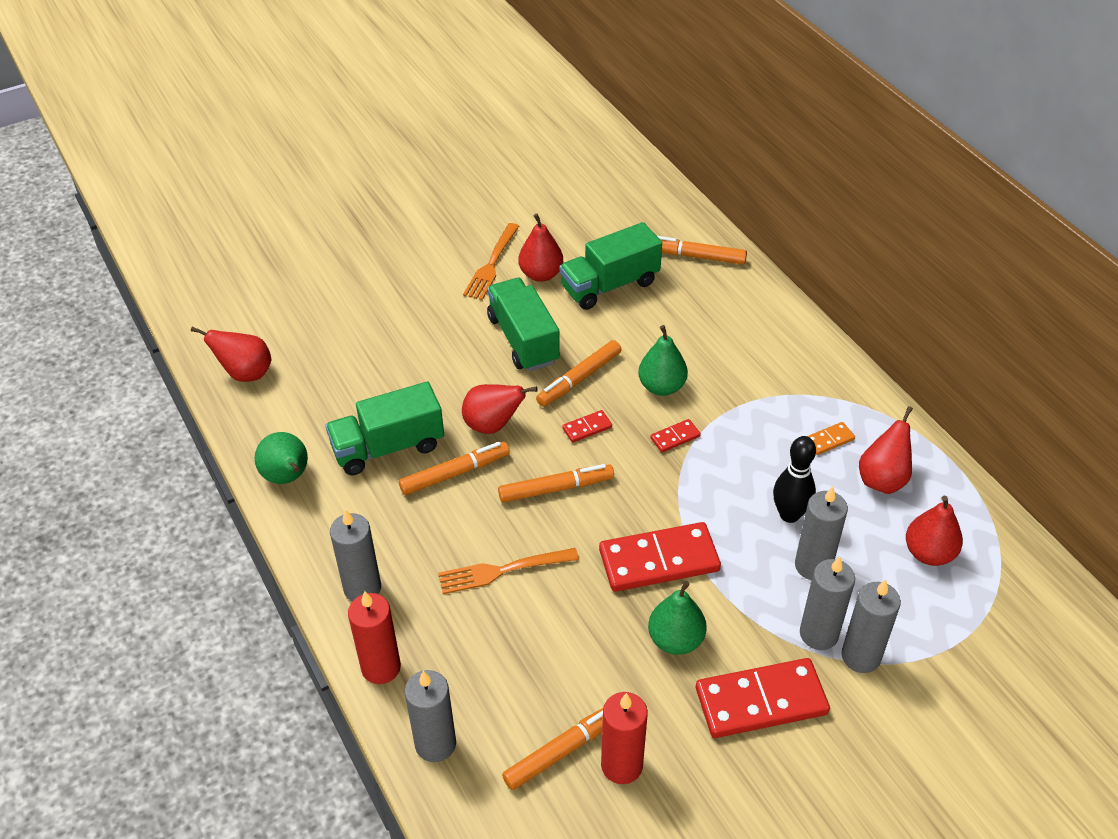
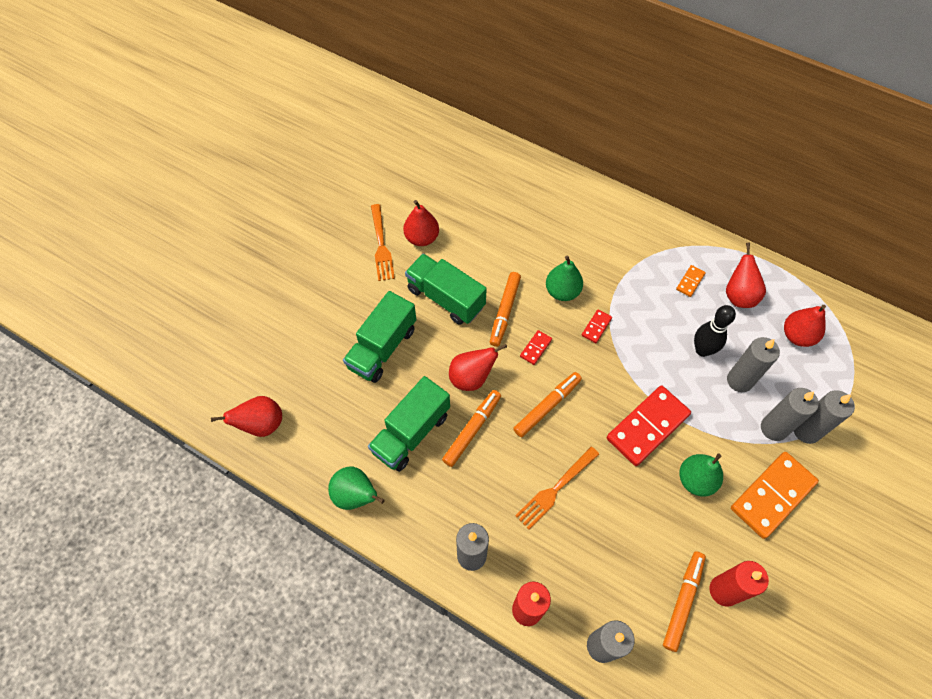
camera: 30 degrees left, 15 degrees up
green truck [559,222,662,310] -> green truck moved to [343,291,416,383]
orange marker [657,236,747,265] -> none
red domino [696,658,830,738] -> orange domino [731,452,819,539]

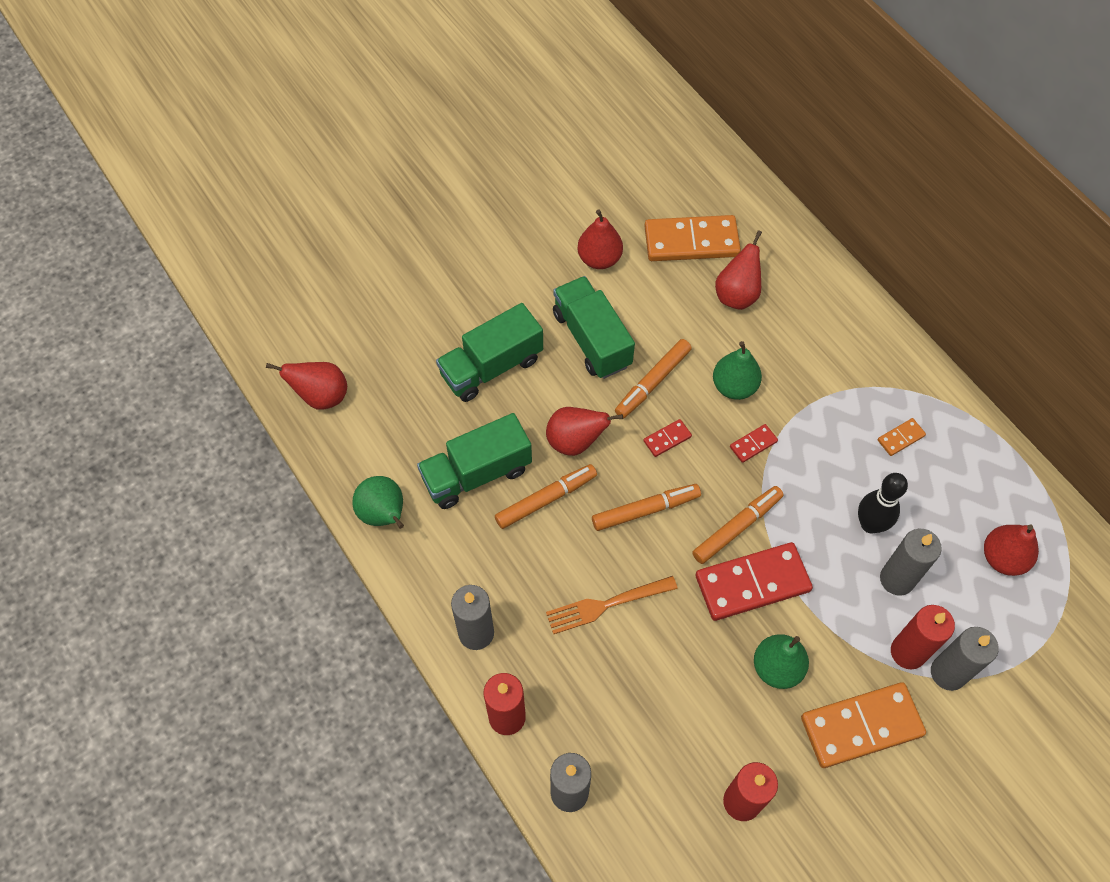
camera: 25 degrees right, 0 degrees up
orange fork [371,204,395,281] -> none
orange marker [663,551,706,652] -> orange marker moved to [692,486,784,564]
red pear [726,243,766,308] -> red pear moved to [715,230,762,310]
grey candle [761,388,819,441] -> red candle [891,605,955,670]
none -> orange domino [644,215,741,261]

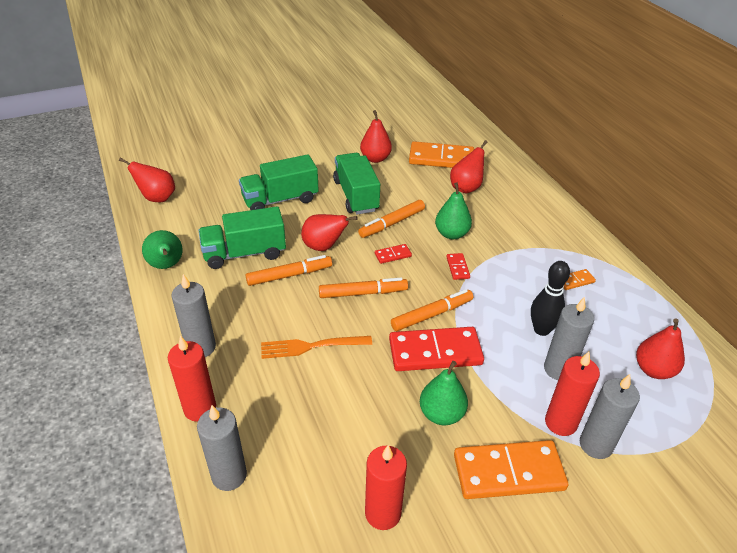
camera: 10 degrees right, 20 degrees down
red domino [730,424,778,463] -> red domino turned 75 degrees counterclockwise [446,253,470,280]

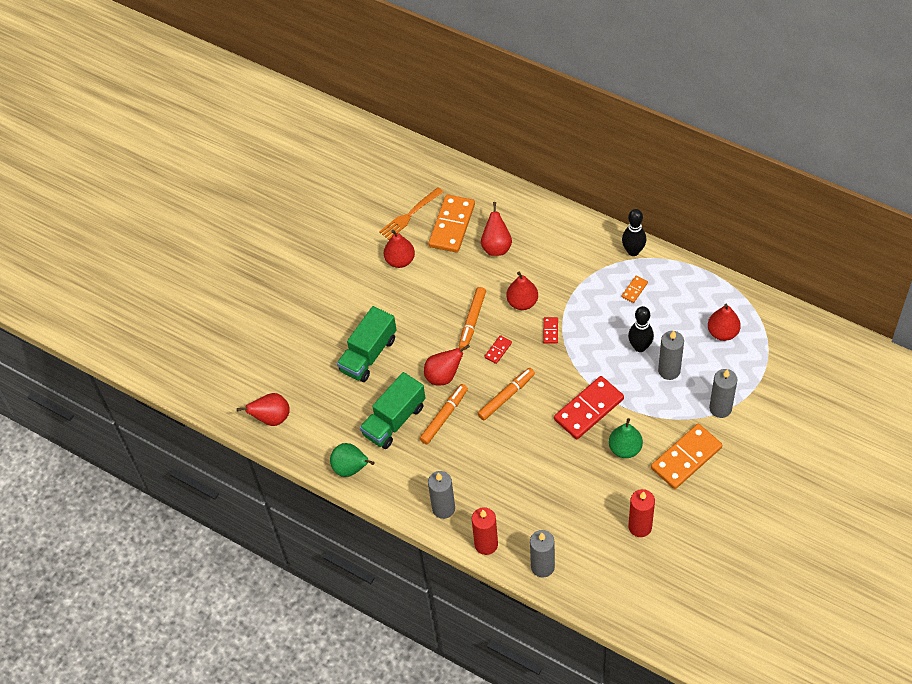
camera: 30 degrees left, 15 degrees up
orange fork [261,336,372,359] -> orange fork moved to [379,187,443,240]
green truck [333,153,380,214] -> none
orange marker [391,289,473,331] -> none
orange domino [409,141,474,168] -> orange domino turned 45 degrees counterclockwise [428,194,475,253]
green pear [435,182,472,239] -> red pear [506,272,538,310]
red domino [446,253,470,280] -> red domino turned 45 degrees clockwise [543,317,558,344]
red candle [545,352,600,436] -> none
none -> black bowling pin [622,209,646,256]

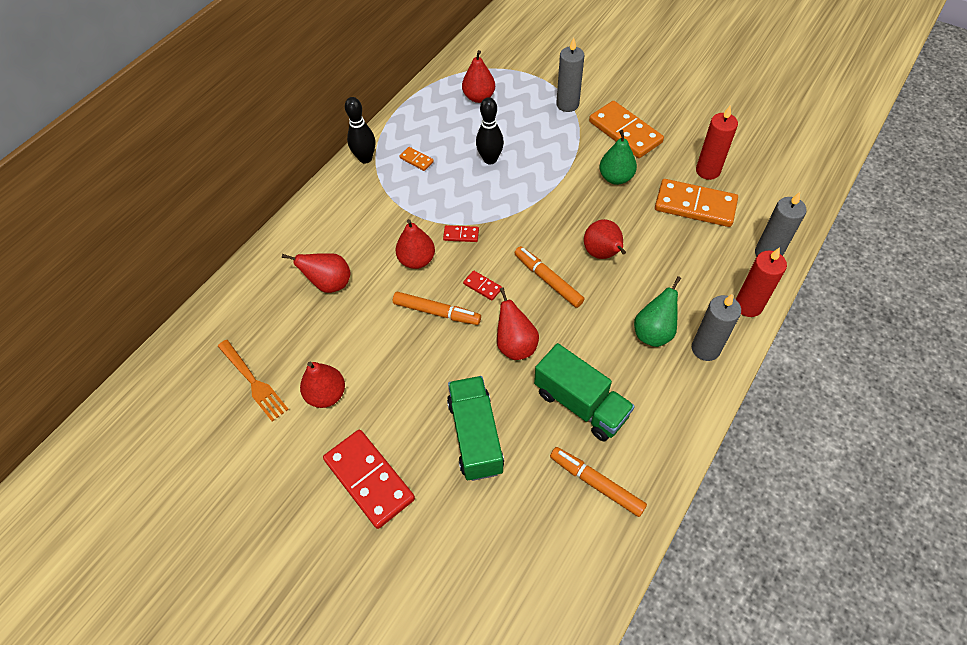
camera: 90 degrees left, 0 degrees up
red pear [237,393,290,426] -> red pear moved to [584,219,626,259]
green pear [330,443,374,477] -> green pear moved to [634,276,681,347]
green truck [337,306,396,382] -> green truck turned 135 degrees counterclockwise [447,376,504,481]
orange marker [419,384,468,444] -> orange marker moved to [550,447,647,517]
orange domino [428,194,475,253] -> orange domino moved to [655,179,738,227]
red domino [554,376,624,439] -> red domino moved to [323,429,415,529]
grey candle [658,331,684,380] -> none

